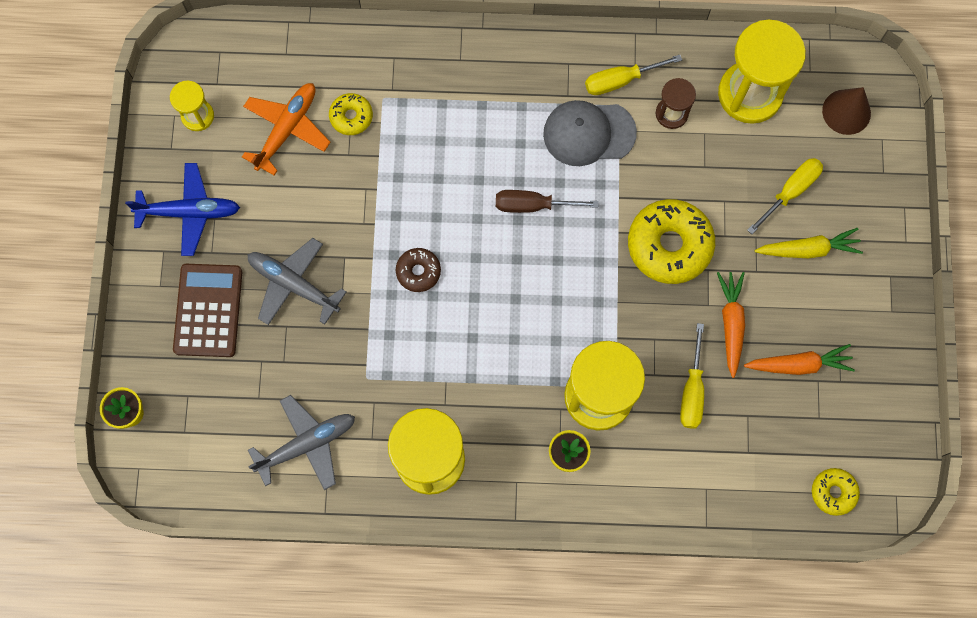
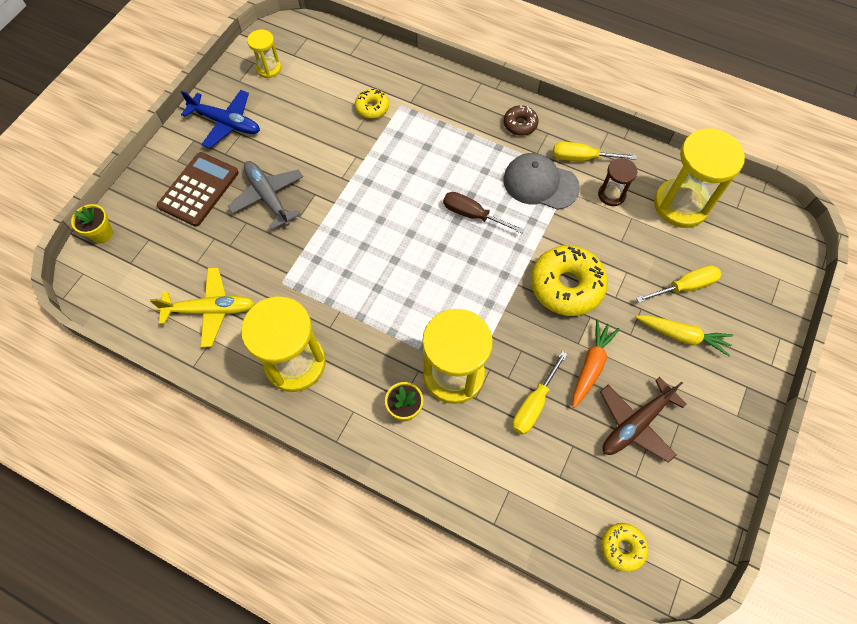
camera: 25 degrees right, 10 degrees down
orange plane [242,83,330,176] -> none
grey plane [248,395,355,490] -> yellow plane [150,268,255,347]
brown donut [396,248,441,292] -> brown donut moved to [504,105,539,136]
orange carrot [744,344,855,375] -> brown plane [600,377,687,463]
brown cone [822,87,871,135] -> none

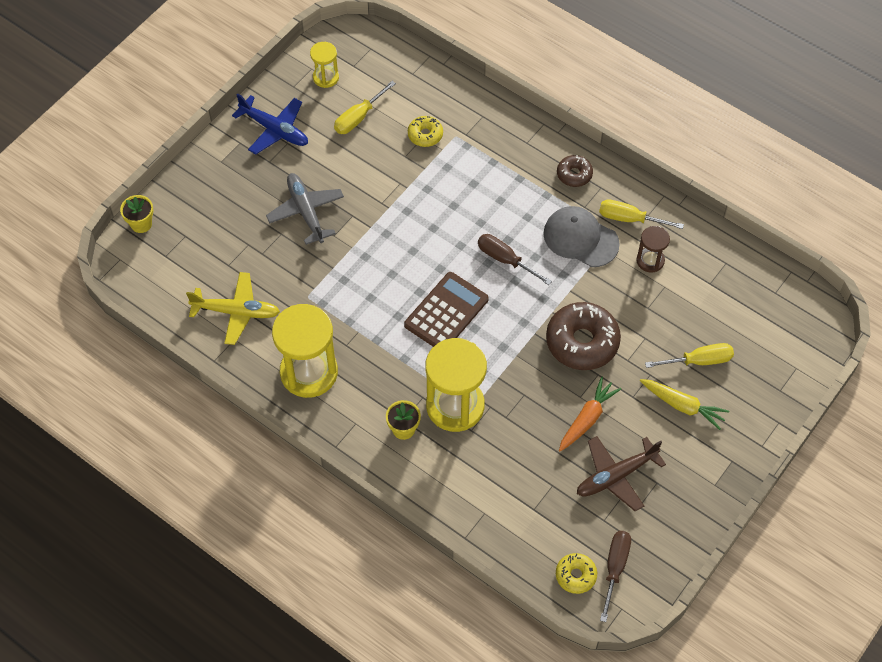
camera: 10 degrees right, 5 degrees down
brown calculator [157,152,239,227] -> brown calculator moved to [404,272,489,347]
yellow screwdriver [512,351,567,435] -> yellow screwdriver moved to [334,81,396,134]
yellow donut [531,245,608,316] -> brown donut [546,302,621,370]
yellow hourglass [654,128,745,228] -> none
none -> brown screwdriver [600,531,631,622]

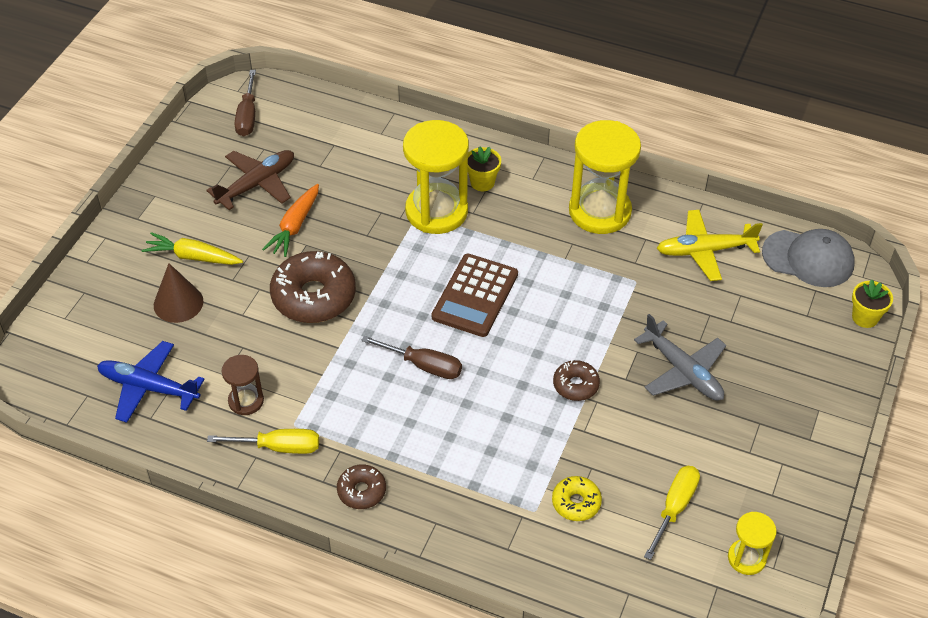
camera: 165 degrees right, 10 degrees down
blue plane [232,93,308,154] -> blue plane moved to [97,341,205,423]
grey cap [543,206,620,267] -> grey cap moved to [762,229,855,287]
yellow donut [556,553,597,594] -> none
yellow screwdriver [645,343,734,368] -> brown cone [154,263,203,323]
none -> brown donut [553,360,600,401]

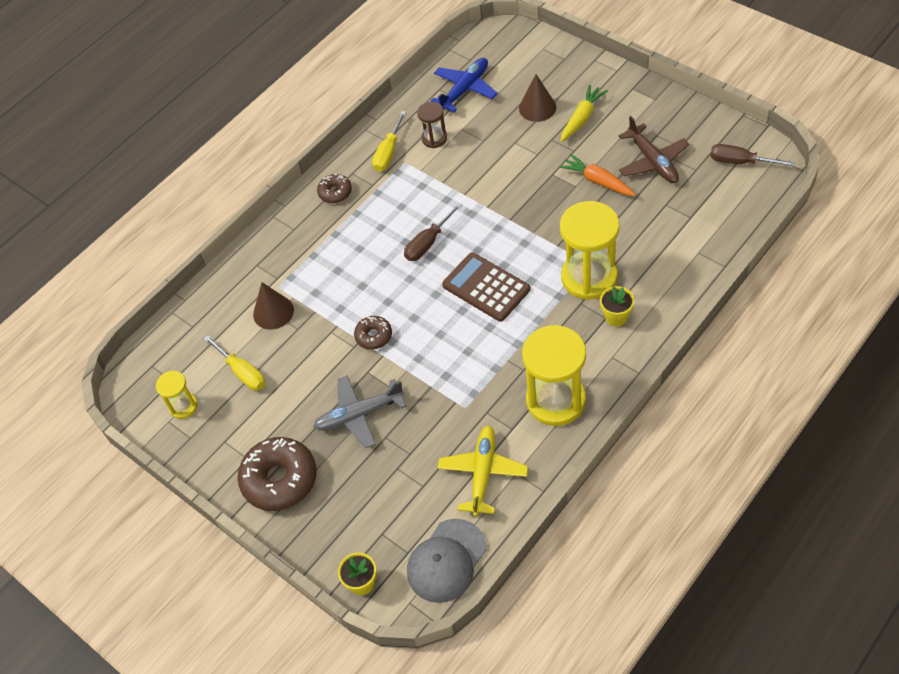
camera: 115 degrees right, 5 degrees up
brown donut [270,251,356,323] -> brown donut moved to [237,437,317,511]
yellow donut [552,476,602,521] -> brown cone [253,282,294,330]

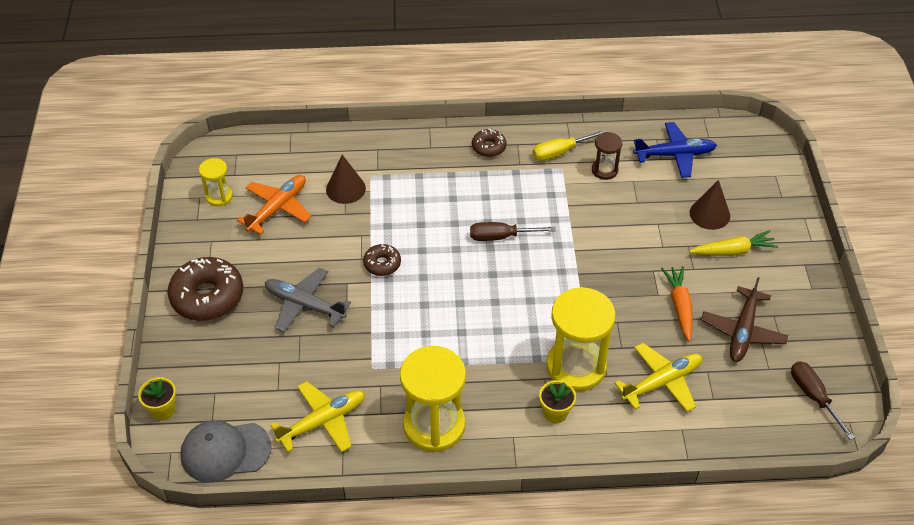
camera: 40 degrees right, 5 degrees down
yellow screwdriver [203,335,265,391] -> orange plane [237,175,312,235]
brown calculator [442,252,530,322] -> none
none -> yellow plane [614,343,702,412]

